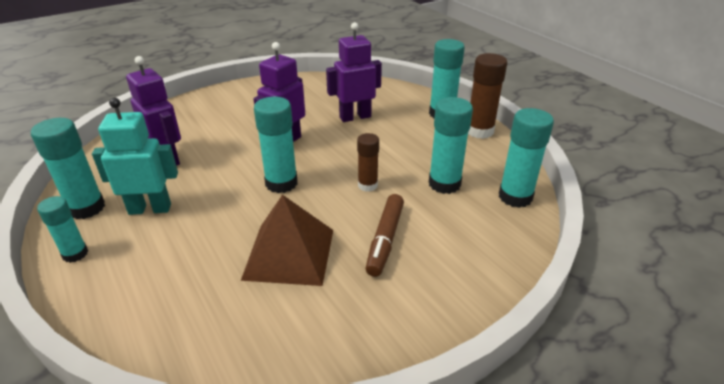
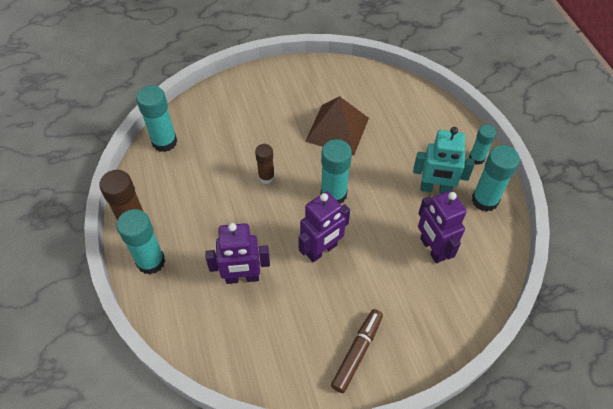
camera: 165 degrees left, 20 degrees up
brown marker [365,194,404,277] -> brown marker moved to [331,309,383,393]
turquoise glue stick [429,97,473,194] -> none

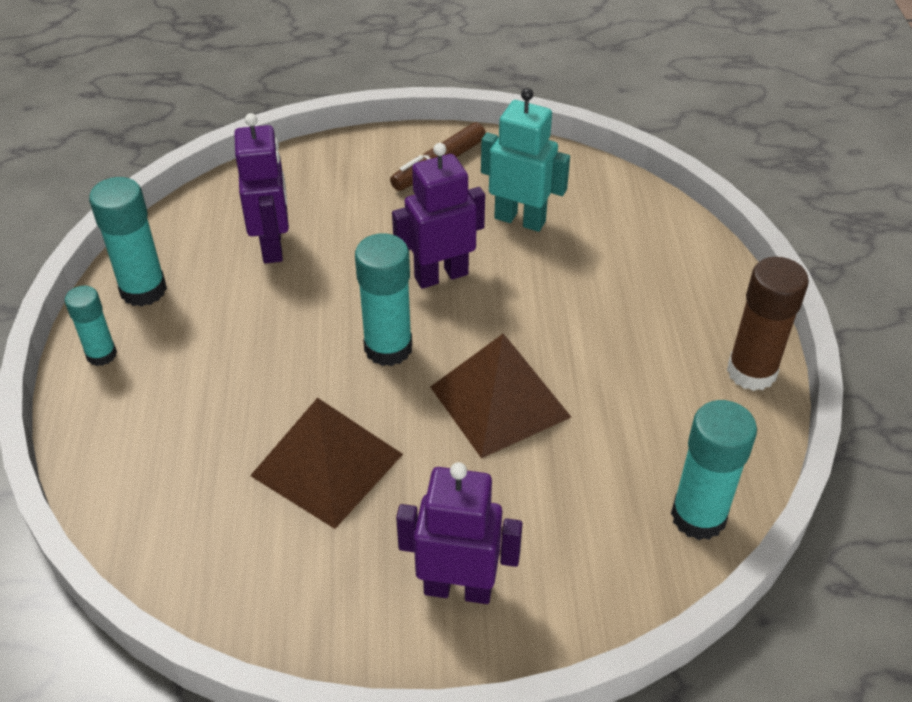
camera: 165 degrees left, 10 degrees down
turquoise glue stick [117,209,165,275] -> none
purple robot [205,223,270,284] -> purple robot moved to [396,462,523,604]
brown glue stick [255,144,275,184] -> brown pyramid [430,334,571,458]
turquoise robot [413,127,475,194] -> turquoise robot moved to [481,88,570,232]

